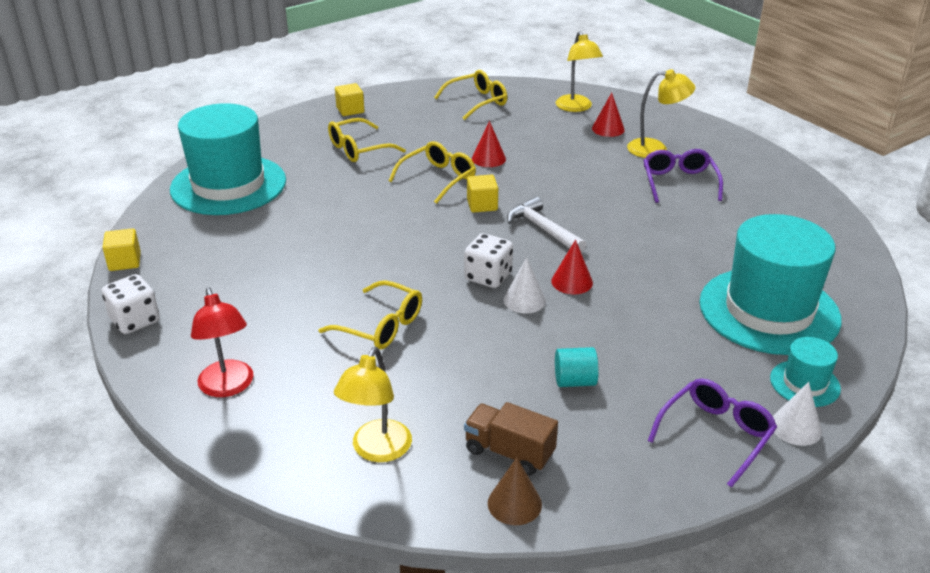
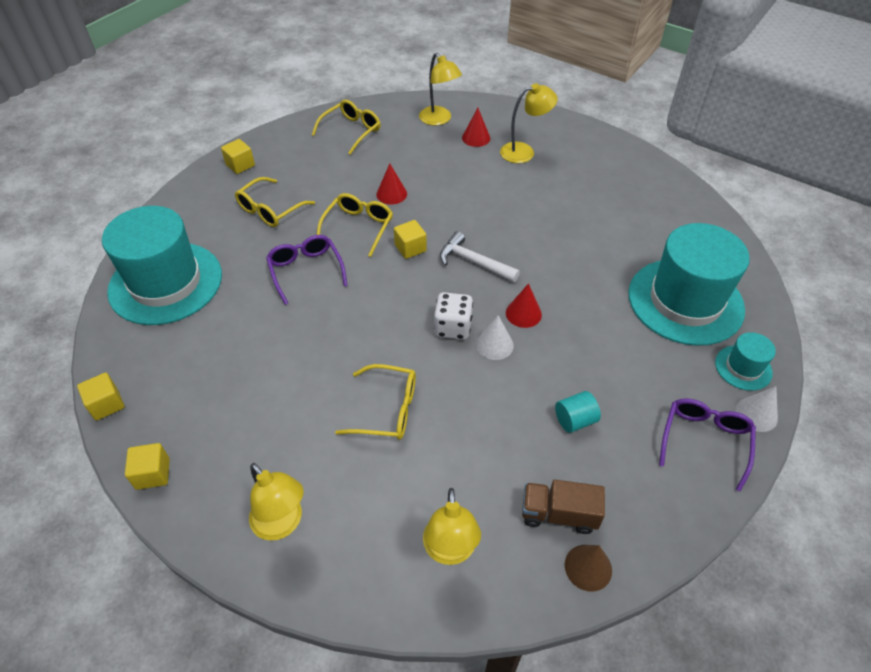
camera: 20 degrees left, 15 degrees up
white dice [102,274,160,334] -> yellow cube [125,443,170,490]
red lamp [191,287,254,397] -> yellow lamp [249,463,304,541]
purple glasses [643,149,723,203] -> purple glasses moved to [266,235,348,305]

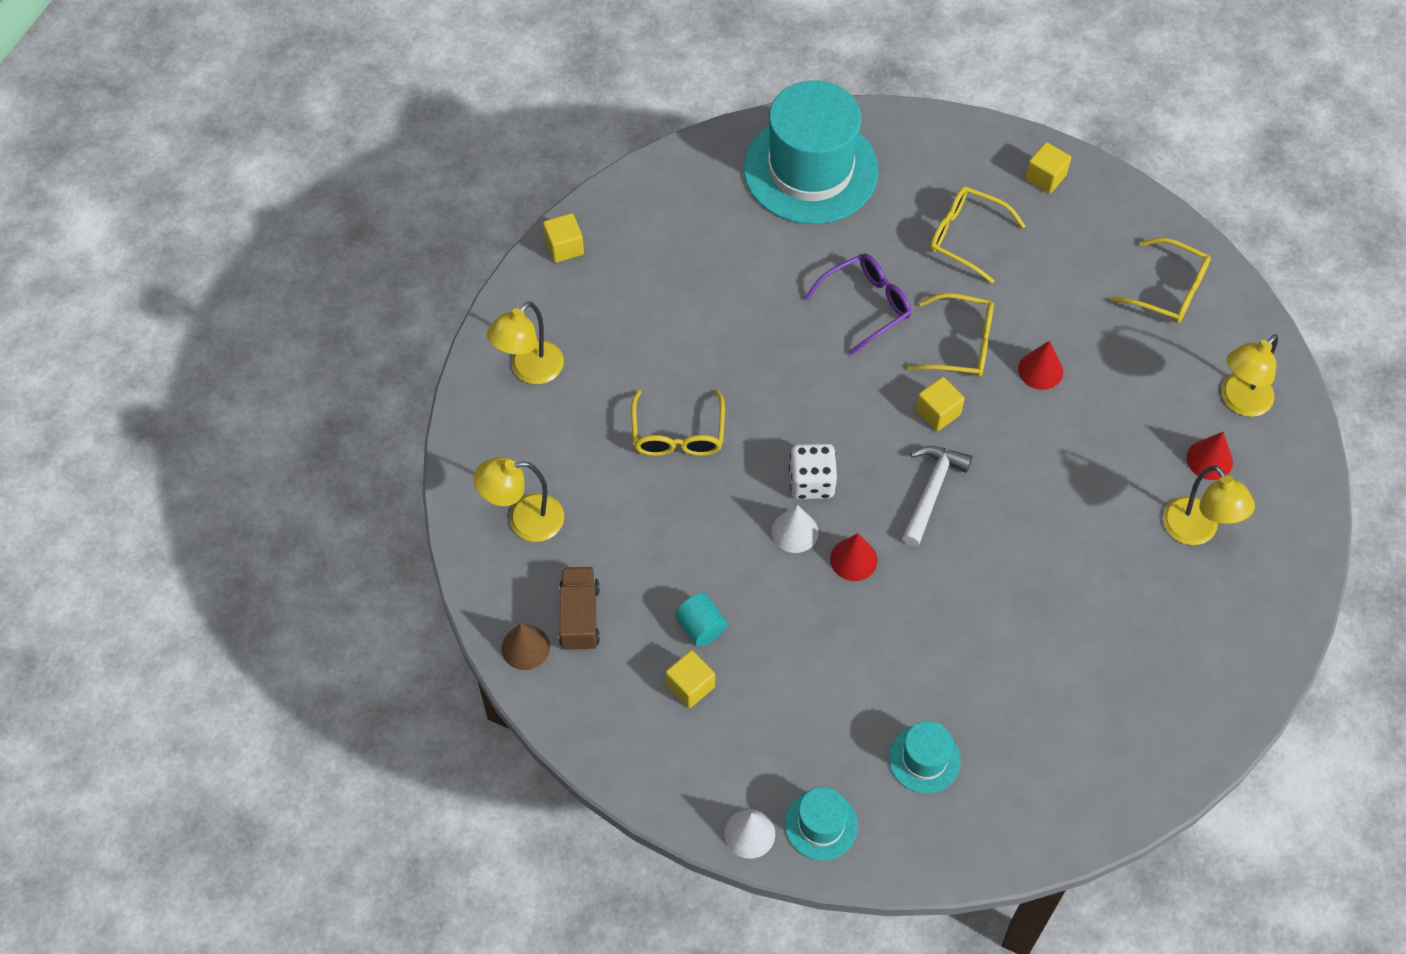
camera: 80 degrees right, 10 degrees up
yellow cube [77,372,125,421] -> yellow cube moved to [665,650,715,708]
turquoise hat [628,223,750,346] -> turquoise hat [889,721,961,794], size x0.45
purple glasses [659,398,756,491] -> none

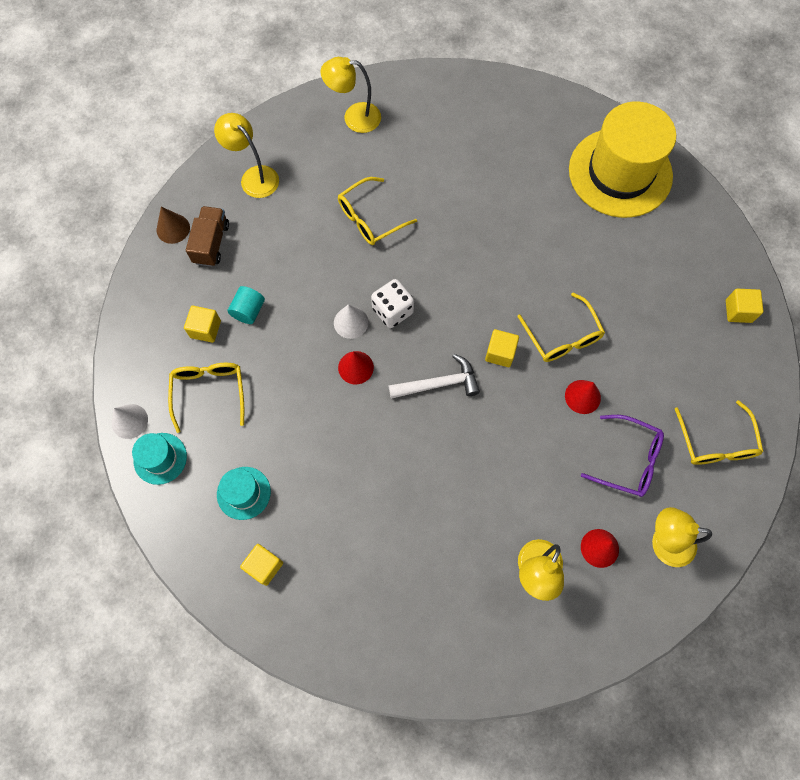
camera: 55 degrees right, 10 degrees up
yellow cube [543,213,584,263] -> yellow cube moved to [240,544,283,586]
brown truck [559,567,600,651] -> brown truck turned 45 degrees counterclockwise [186,206,229,267]
turquoise hat [744,80,878,224] -> yellow hat [569,102,676,218]
purple glasses [805,254,911,355] -> purple glasses moved to [581,415,664,497]
yellow glasses [930,186,1025,284] -> yellow glasses moved to [168,363,244,433]

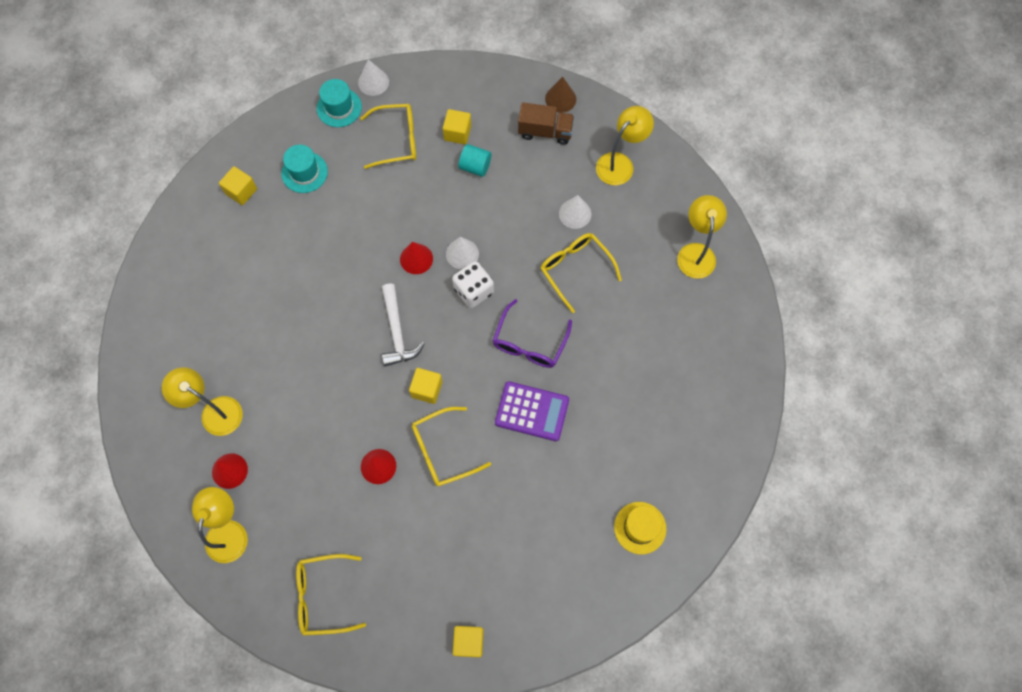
camera: 90 degrees right, 0 degrees up
yellow hat [569,102,676,218] -> yellow hat [614,502,667,555], size x0.45
purple glasses [581,415,664,497] -> purple glasses moved to [493,299,572,368]
none -> purple calculator [495,381,569,441]
none -> white cone [559,195,591,229]

